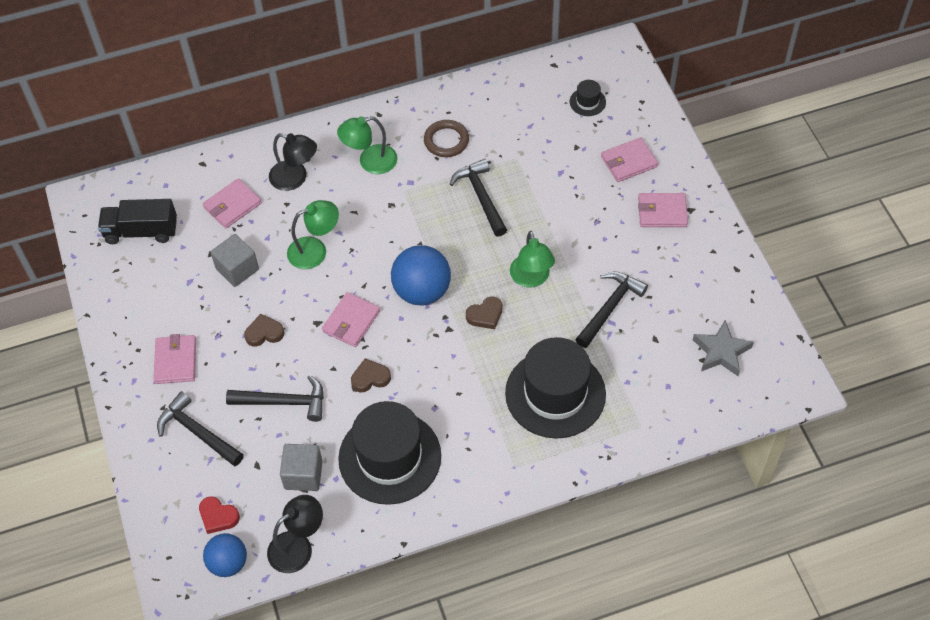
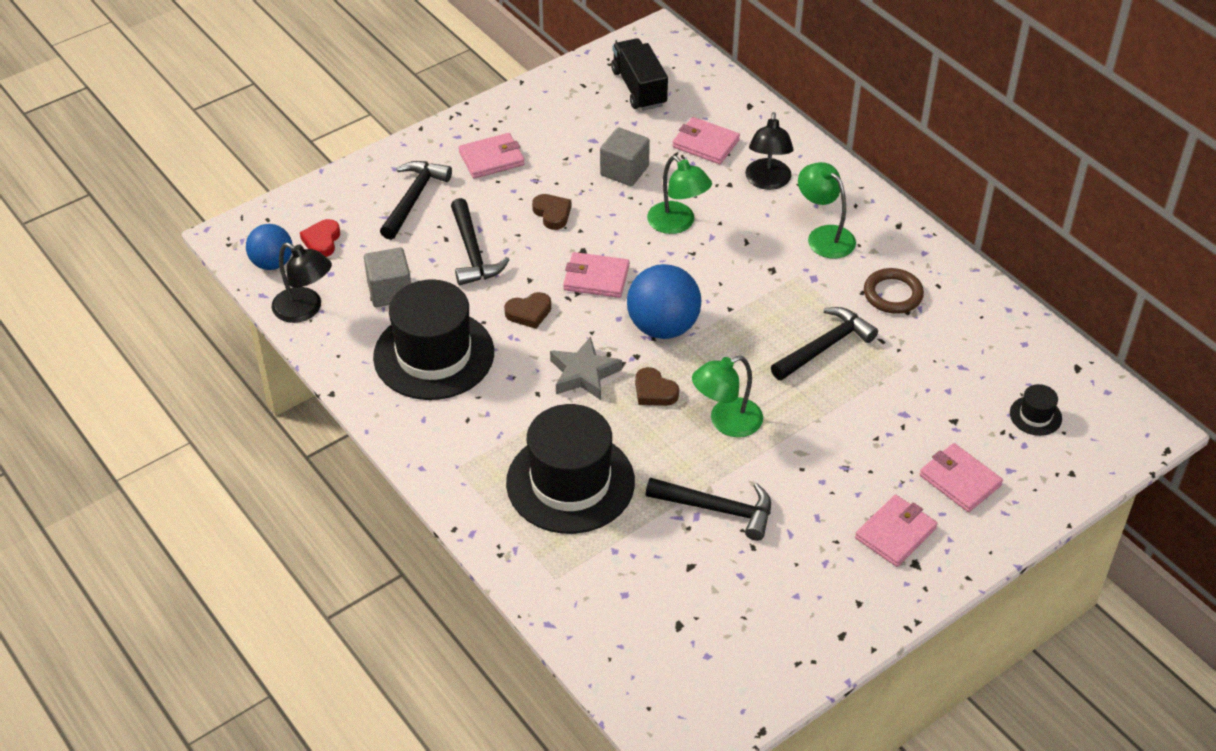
camera: 70 degrees right, 10 degrees down
brown heart [351,358,391,393] -> brown heart turned 105 degrees clockwise [504,292,551,329]
pink wallet [638,193,688,227] -> pink wallet turned 60 degrees clockwise [855,495,938,567]
grey star [693,320,754,376] -> grey star moved to [550,337,622,400]

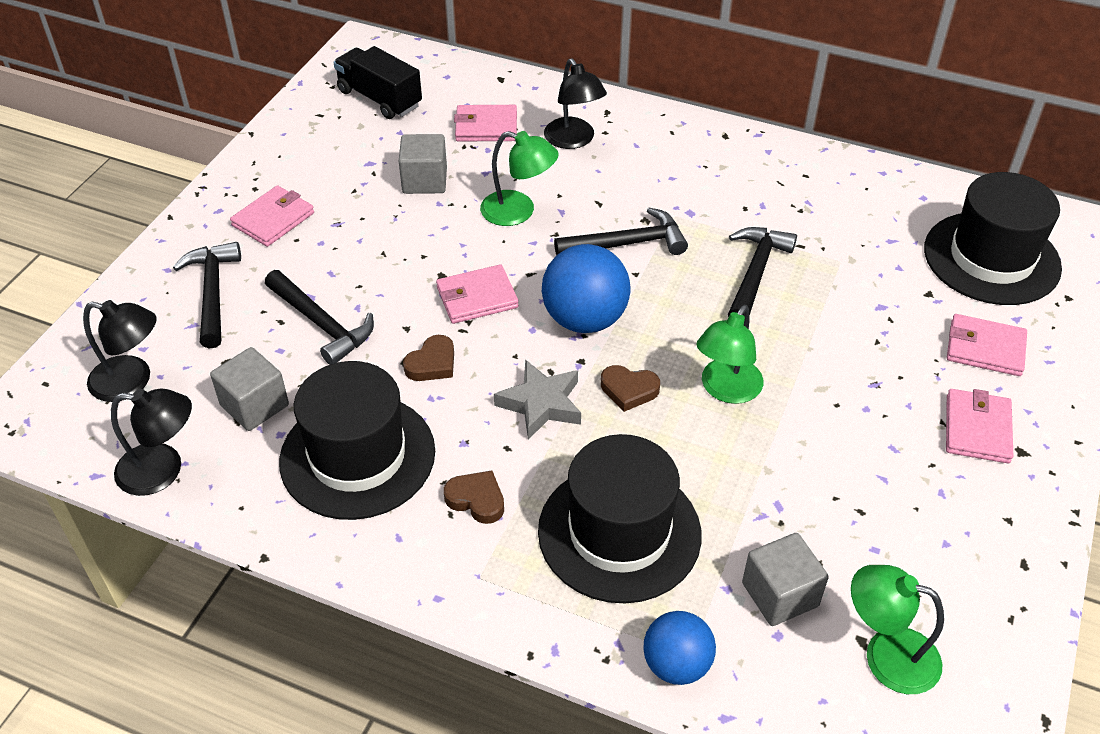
camera: 30 degrees left, 0 degrees up
blue ball [246,224,293,270] -> blue ball moved to [643,611,716,685]
red heart [300,219,340,257] -> black lamp [83,300,156,402]
brown heart [532,194,571,230] -> brown heart moved to [444,471,504,524]
black hammer [646,478,771,541] -> black hammer moved to [554,208,688,256]
green lamp [798,162,856,258] -> green lamp moved to [851,565,944,694]
brown ring [864,268,924,314] -> none
black hat [1010,384,1062,436] -> black hat [924,172,1062,305], size x2.41
none -> grey cube [742,533,829,626]

